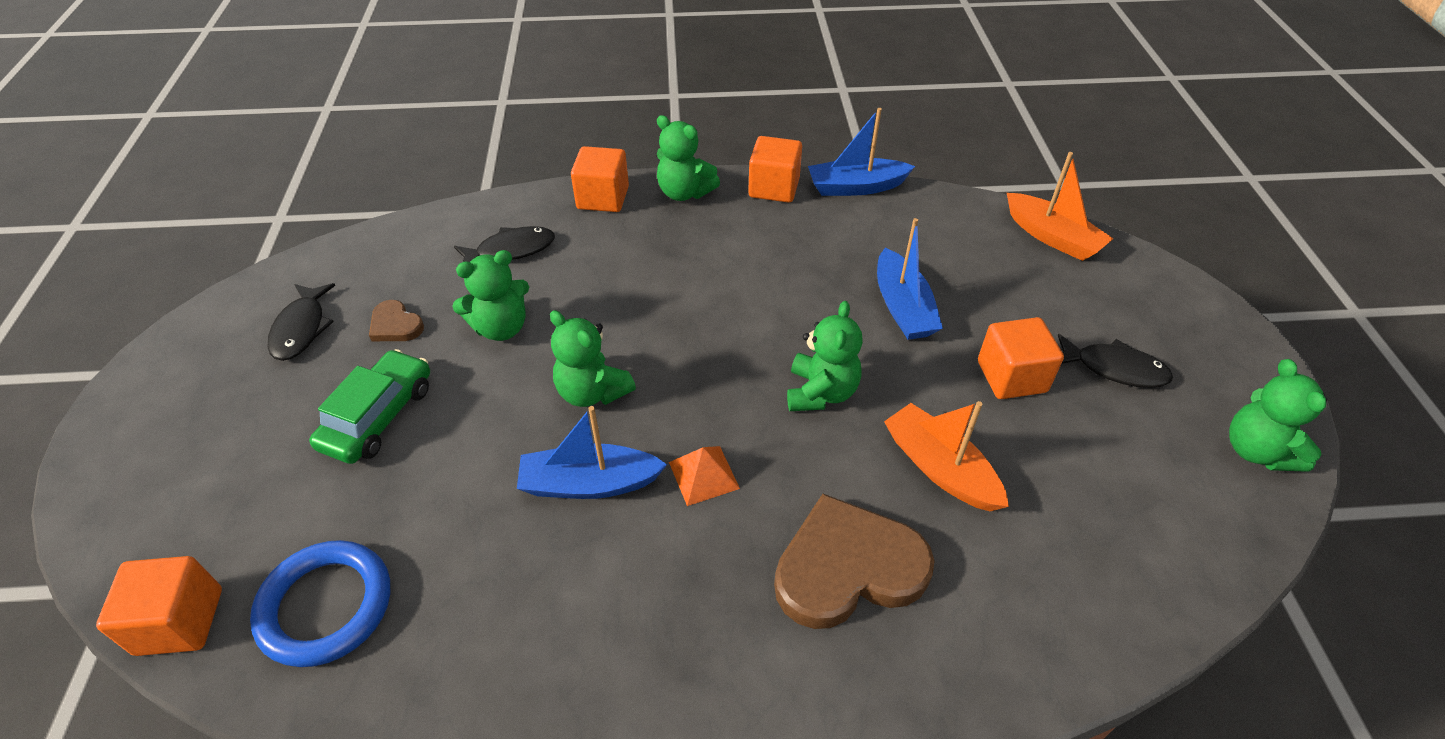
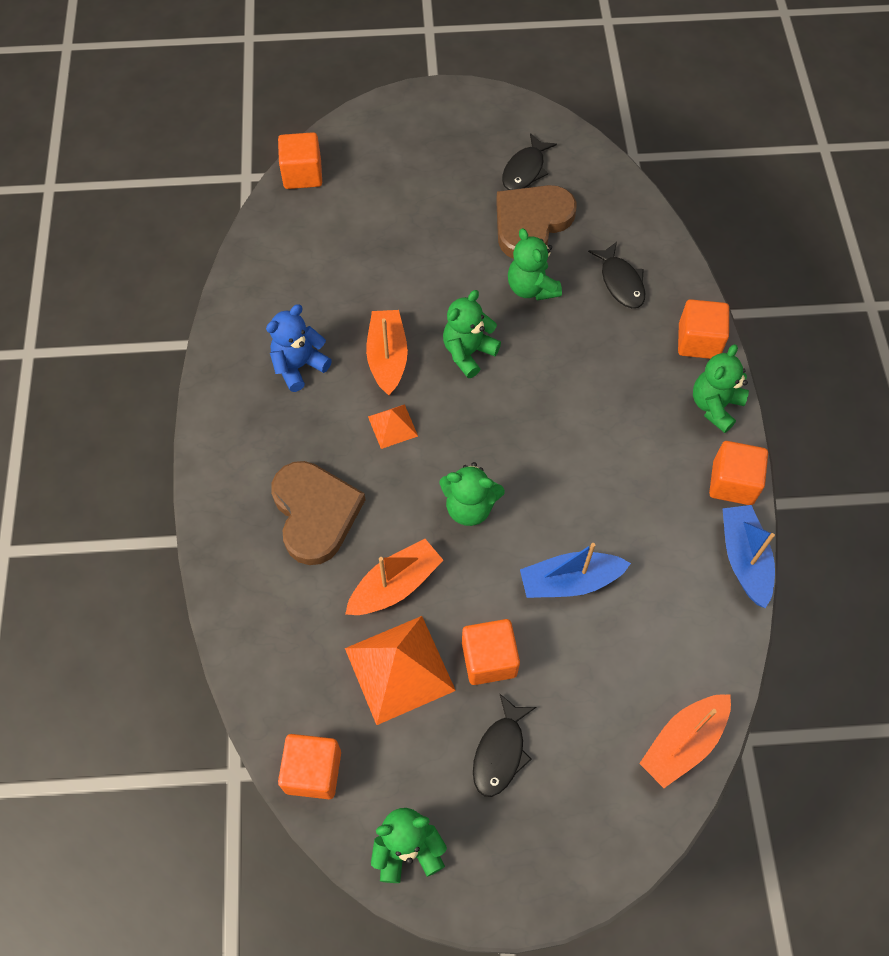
camera: 90 degrees right, 15 degrees up
blue ring [250,540,390,667] -> none
black fish [267,283,336,361] -> black fish turned 60 degrees counterclockwise [502,133,557,190]
green car [309,349,430,464] -> none
brown heart [369,300,424,341] -> brown heart [496,185,577,259], size x2.12
blue boat [517,406,667,499] -> orange boat [366,310,408,396]
none -> blue teddy bear [266,304,332,392]
none -> orange cube [278,734,341,799]
none -> orange pyramid [345,616,456,725]

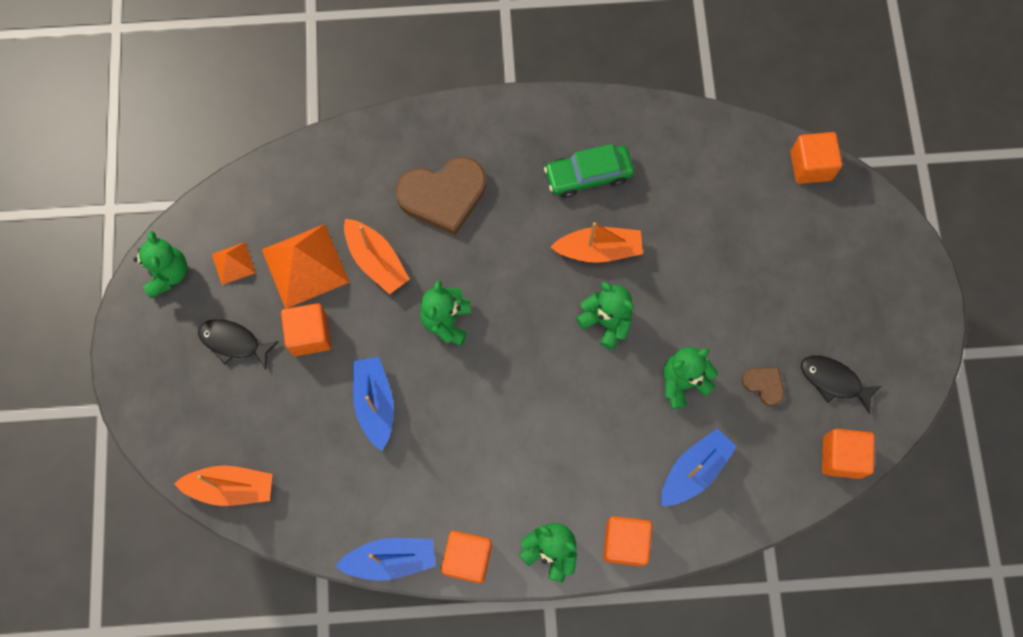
camera: 90 degrees right, 10 degrees up
blue teddy bear [266,304,332,392] -> green car [544,144,634,198]
orange cube [278,734,341,799] -> orange cube moved to [822,429,875,479]
orange pyramid [368,404,418,449] -> orange pyramid moved to [212,242,256,285]
brown heart [496,185,577,259] -> brown heart [742,367,784,406], size x0.47
black fish [588,242,645,308] -> blue boat [661,428,737,506]
orange boat [639,694,731,788] -> orange boat turned 135 degrees clockwise [174,465,272,506]

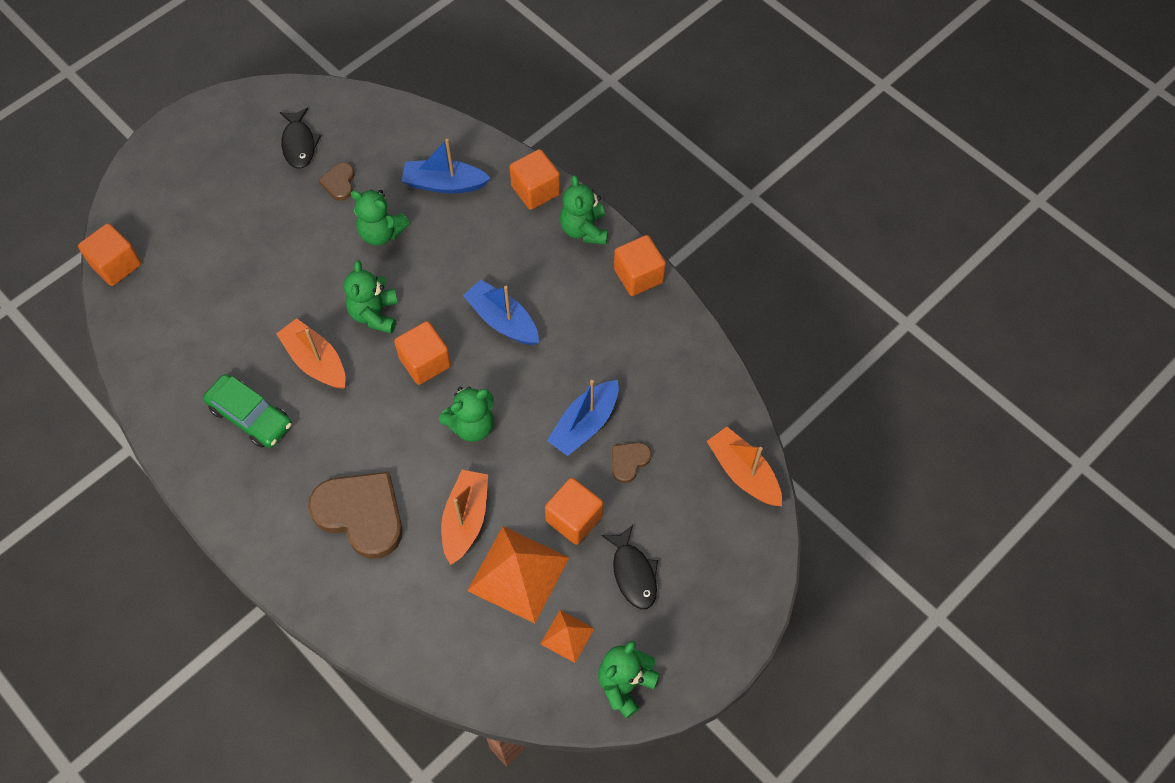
camera: 130 degrees left, 10 degrees down
blue boat [335,538,436,581] -> blue boat moved to [463,280,539,345]
orange cube [822,429,875,479] -> orange cube moved to [394,321,451,385]
none -> brown heart [612,442,652,483]

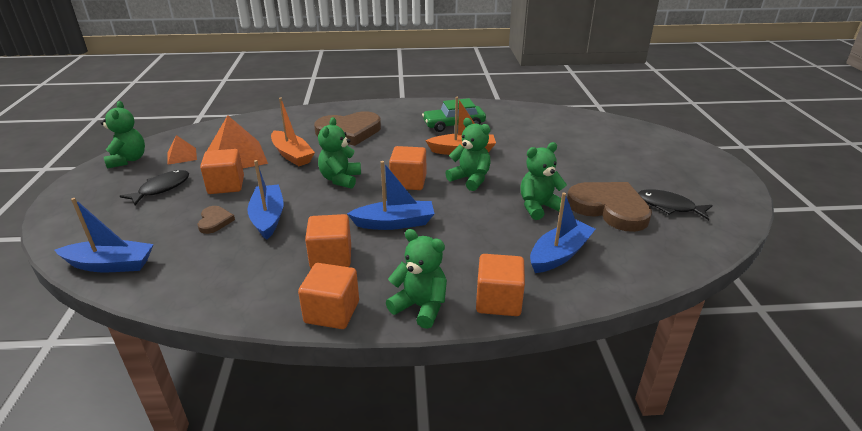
camera: 130 degrees right, 30 degrees down
orange cube [78,223,141,286] -> orange cube moved to [305,214,351,268]
brown heart [318,162,355,201] -> brown heart [567,182,652,232], size x2.12
black fish [601,525,658,609] -> black fish turned 105 degrees clockwise [120,170,189,205]
orange boat [706,427,782,506] -> blue boat [55,198,154,272]

